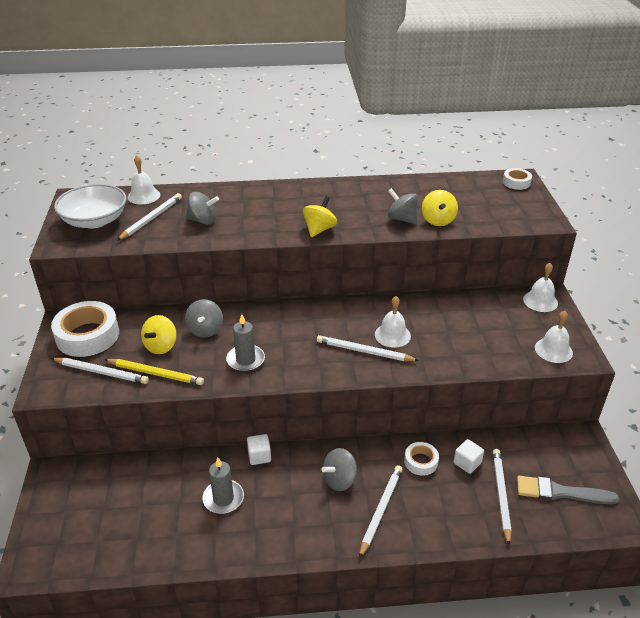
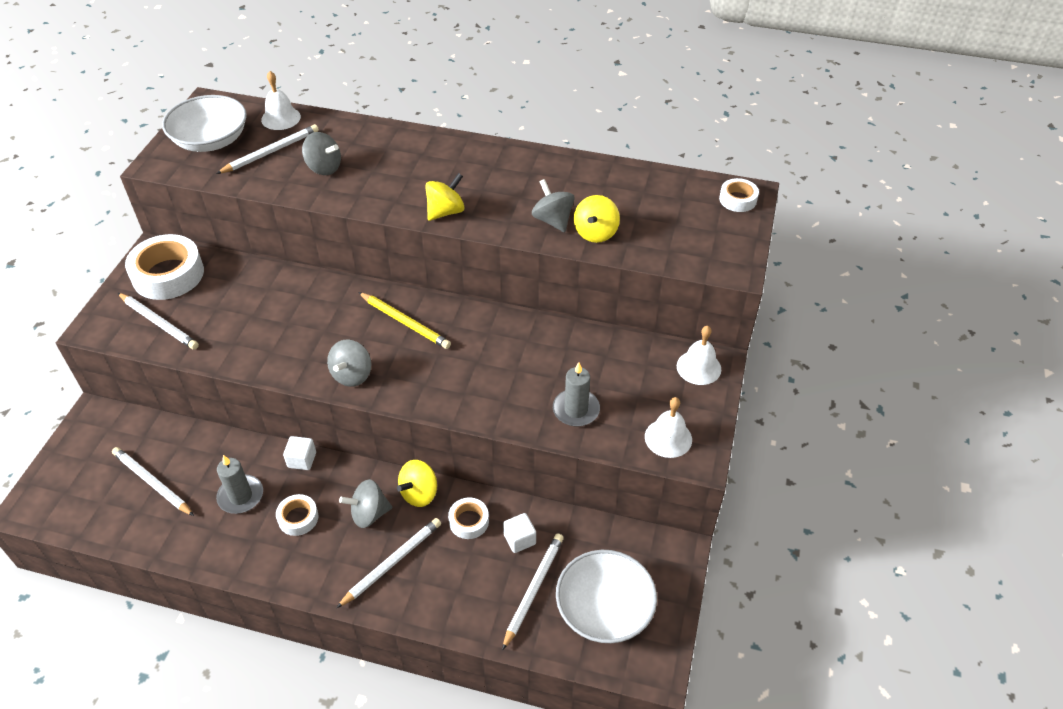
camera: 20 degrees right, 10 degrees up
yellow pencil [104,359,204,385] -> yellow pencil moved to [358,292,451,349]
yellow spinning top [141,315,177,354] -> yellow spinning top moved to [397,460,437,507]
grey spinning top [185,299,223,338] -> grey spinning top moved to [327,340,371,387]
grey candle [226,314,265,372] -> grey candle moved to [553,362,600,426]
white pencil [317,335,419,361] -> white pencil moved to [112,447,194,516]
white bell [375,296,411,348] -> none
grey brush [517,476,619,504] -> white bowl [556,550,657,643]
none -> white tape [276,494,319,536]

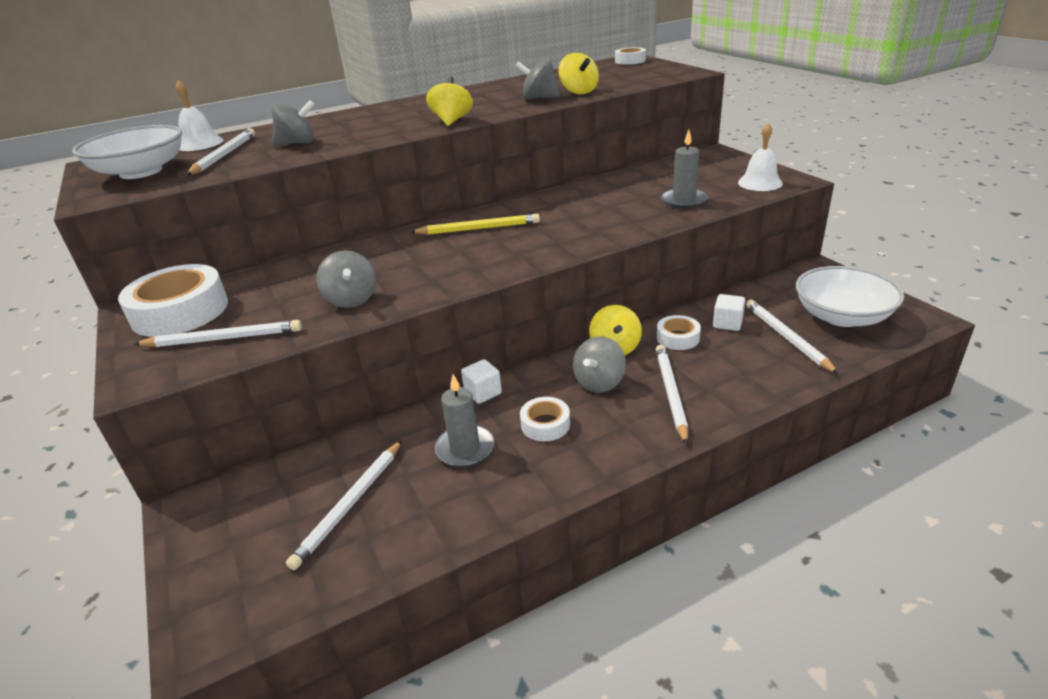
camera: 40 degrees left, 15 degrees down
white pencil [112,447,194,516] -> white pencil turned 60 degrees counterclockwise [286,440,402,570]
grey spinning top [327,340,371,387] -> grey spinning top moved to [316,251,376,308]
white bell [677,326,721,385] -> none

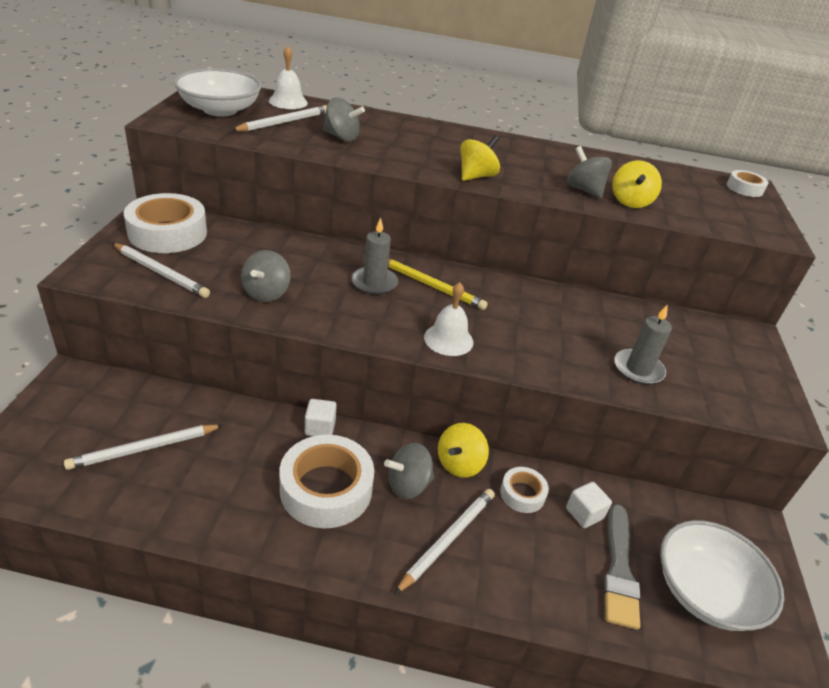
camera: 30 degrees right, 5 degrees up
grey candle [435,374,495,467] -> grey candle moved to [351,218,398,295]
white tape [520,397,570,441] -> white tape [279,435,374,528], size x1.95
white bell [738,123,783,191] -> white bell moved to [424,282,473,356]
white pencil [746,300,839,374] -> grey brush [603,504,640,630]

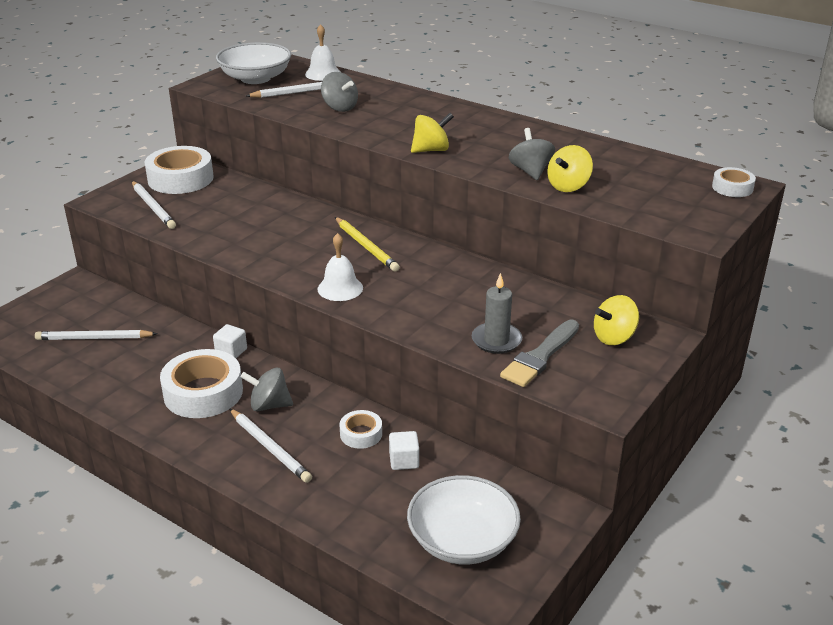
camera: 30 degrees right, 5 degrees down
grey spinning top [241,250,291,302] -> none
grey candle [351,218,398,295] -> none
white pencil [394,489,495,595] -> white pencil turned 75 degrees clockwise [229,408,312,483]
yellow spinning top [438,423,489,478] -> yellow spinning top moved to [594,295,639,345]
grey brush [603,504,640,630] -> grey brush moved to [500,320,579,387]

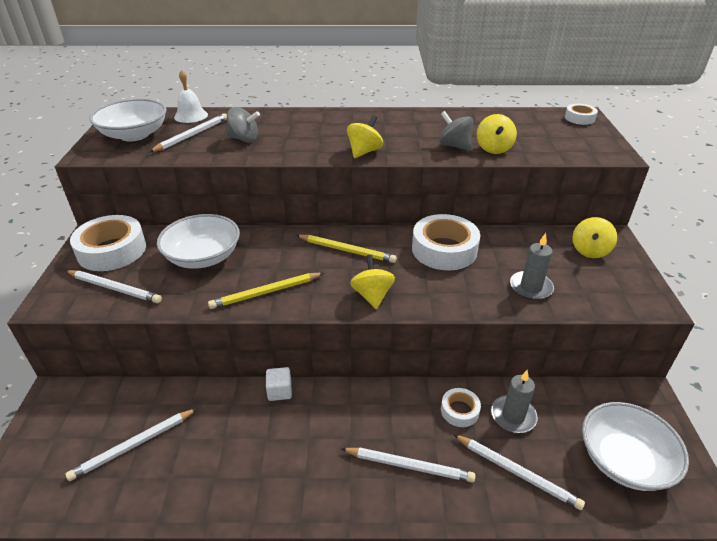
camera: 35 degrees left, 5 degrees up
white tape [160,349,243,418] -> white tape moved to [412,214,480,270]
grey spinning top [240,368,293,411] -> none
white bell [317,233,363,301] -> yellow spinning top [350,255,395,309]
white cube [389,431,419,470] -> grey candle [491,370,538,433]
grey brush [500,320,579,387] -> none
none -> white bowl [157,214,240,269]
none -> yellow pencil [208,273,324,309]
none -> white pencil [453,434,585,510]

